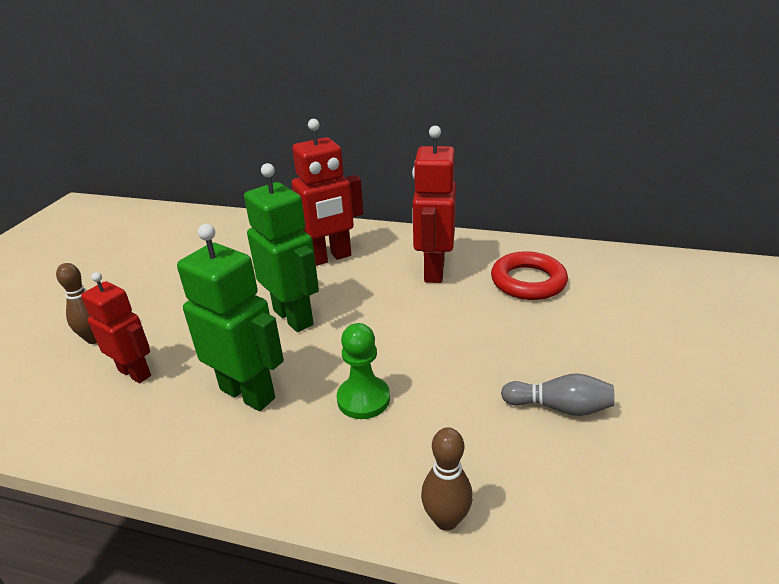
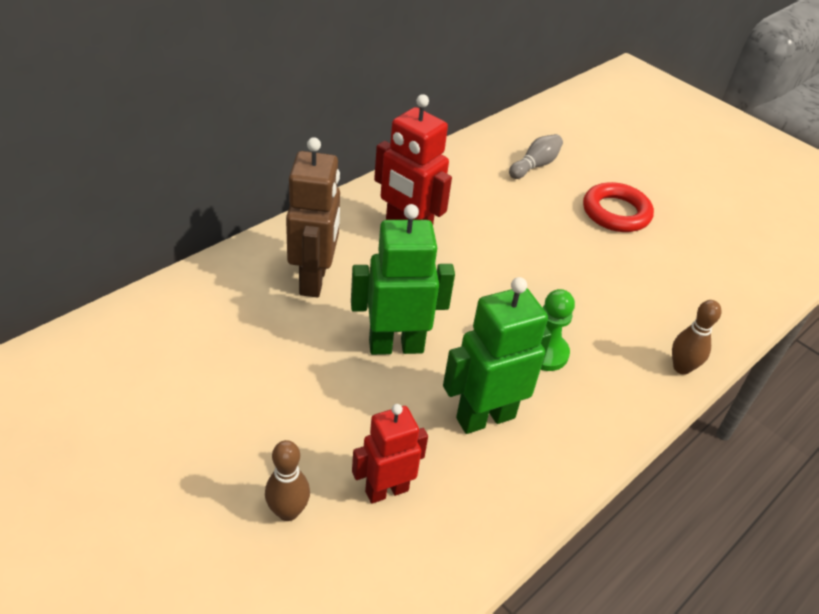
camera: 65 degrees left, 10 degrees up
red robot [292,119,363,266] -> brown robot [286,137,340,298]
red ring [491,251,568,300] -> red ring moved to [583,182,654,232]
grey bowling pin [501,373,615,416] -> grey bowling pin moved to [509,134,563,179]

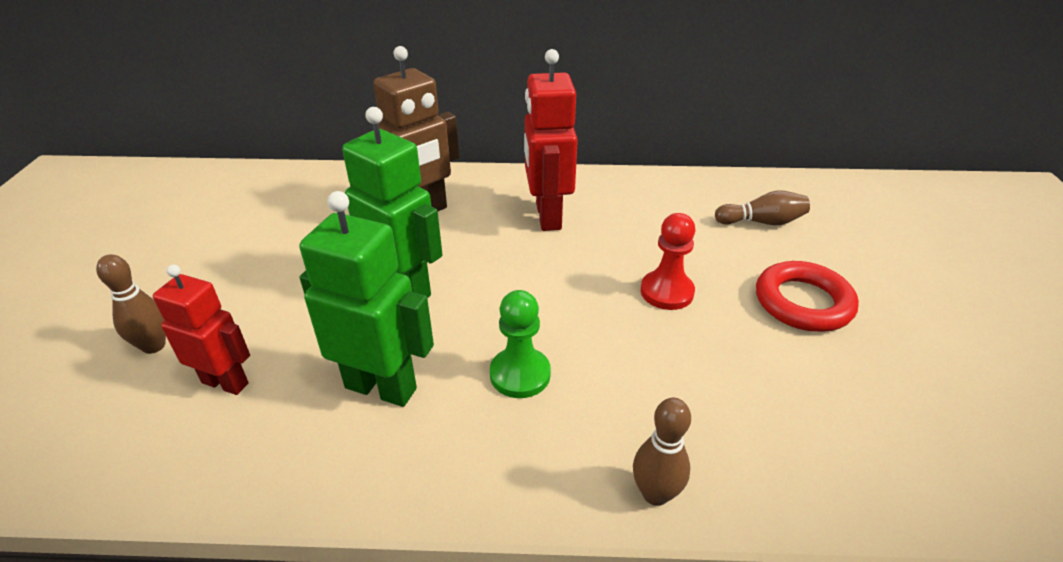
camera: 50 degrees right, 5 degrees down
grey bowling pin [509,134,563,179] -> brown bowling pin [715,190,810,225]
none -> red pawn [641,213,695,310]

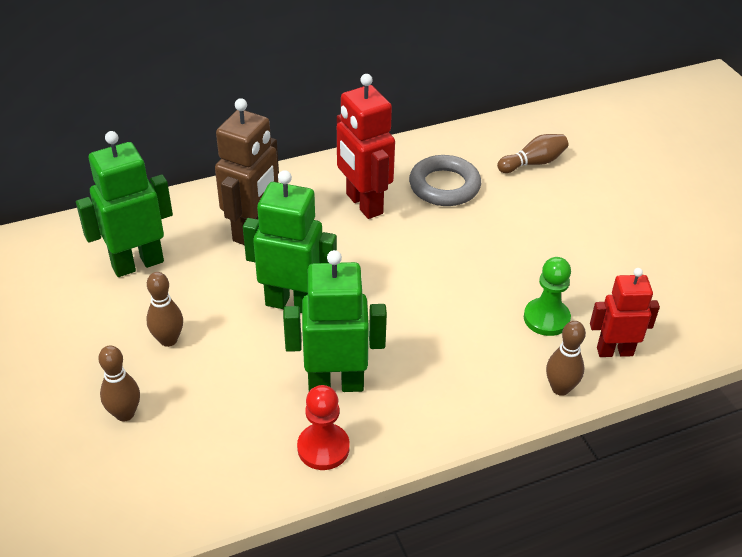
camera: 25 degrees left, 5 degrees up
red robot [153,264,250,395] -> red robot moved to [590,268,660,357]
green pawn [490,290,551,398] -> green pawn moved to [524,257,571,336]
red pawn [641,213,695,310] -> red pawn moved to [297,385,350,470]
red ring [756,261,859,332] -> none
none -> green robot [76,131,173,277]
none -> brown bowling pin [146,272,183,347]
none -> grey ring [409,155,481,206]

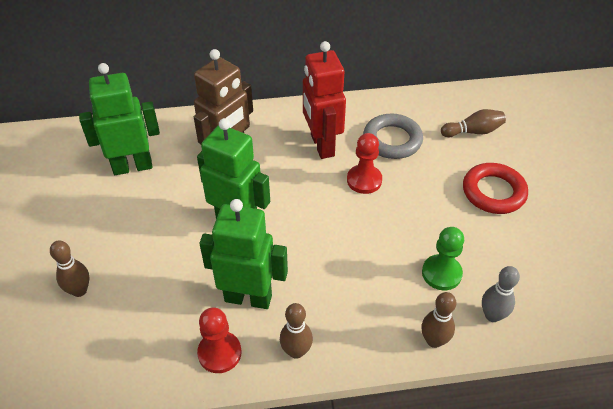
camera: 15 degrees right, 5 degrees up
brown bowling pin [146,272,183,347] -> brown bowling pin moved to [280,303,313,359]
red robot [590,268,660,357] -> grey bowling pin [482,266,520,322]
none -> red pawn [347,133,382,194]
none -> red ring [463,163,528,214]

